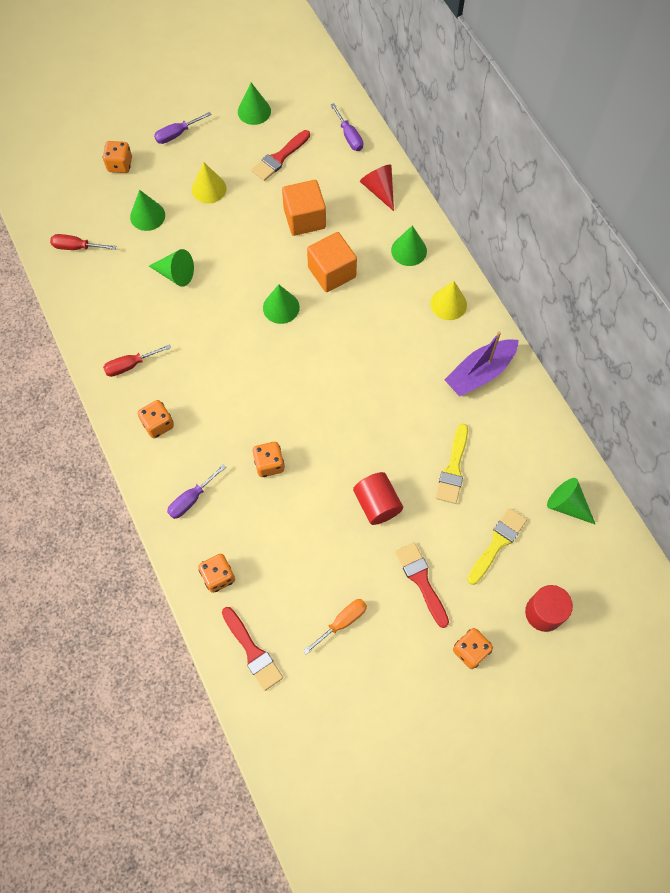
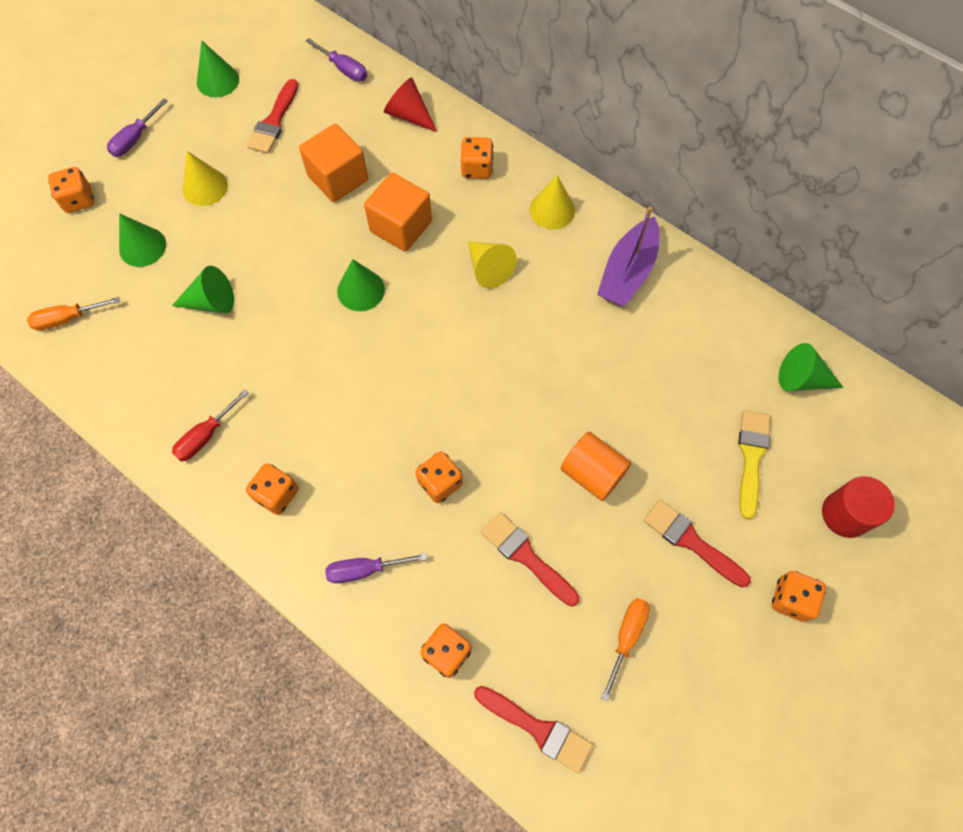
camera: 25 degrees left, 0 degrees up
red screwdriver [50,234,116,250] -> orange screwdriver [27,297,120,331]
purple screwdriver [167,465,226,519] -> purple screwdriver turned 60 degrees clockwise [325,553,427,583]
red cylinder [353,472,403,525] -> orange cylinder [560,432,631,501]
green cone [391,226,427,266] -> orange dice [461,137,493,179]
yellow brush [436,424,468,504] -> none
none -> yellow cone [468,241,517,288]
none -> red brush [481,512,579,607]

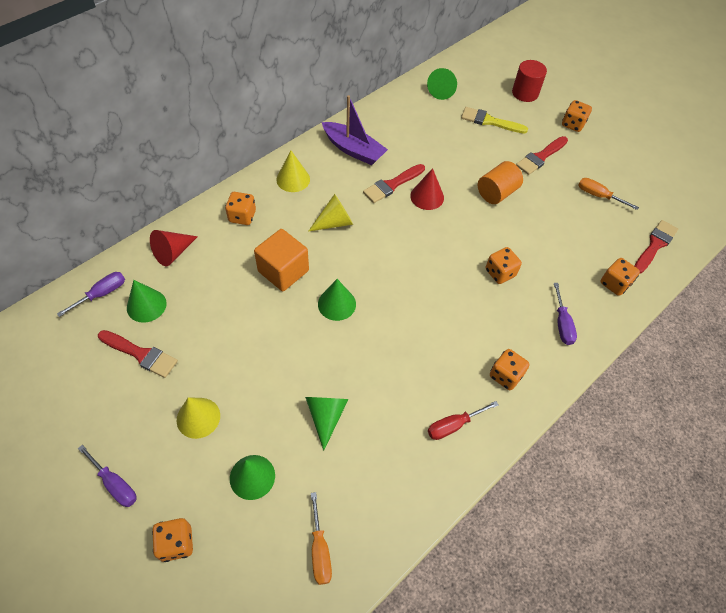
camera: 85 degrees left, 10 degrees down
red screwdriver [172,389,249,461] -> red screwdriver turned 105 degrees clockwise [428,401,498,440]
green cone [197,41,239,97] -> green cone moved to [127,280,167,323]
orange cube [299,124,368,202] -> none
red brush [481,512,579,607] -> red brush moved to [363,164,425,203]
none -> red cone [410,168,444,210]

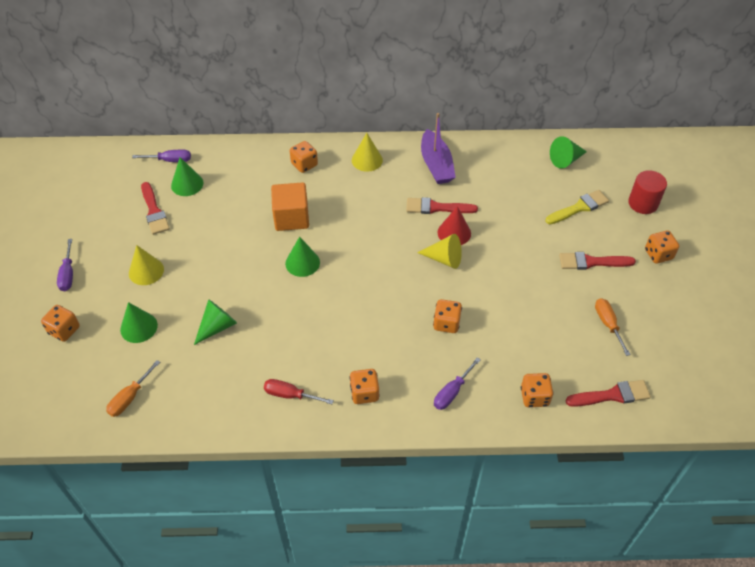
camera: 45 degrees right, 5 degrees down
red cone [150,230,198,266] -> none
yellow cone [308,194,353,232] -> yellow cone moved to [417,234,462,269]
yellow brush [461,107,528,134] -> yellow brush turned 90 degrees clockwise [545,190,609,224]
orange cylinder [478,161,523,204] -> none

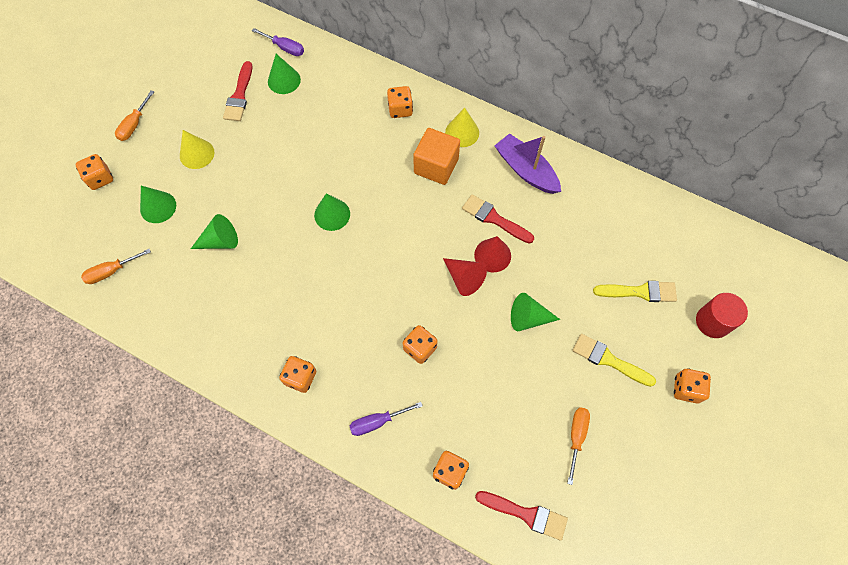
camera: 30 degrees right, 15 degrees up
purple screwdriver [57,239,73,291] -> orange screwdriver [115,90,154,141]
red screwdriver [264,379,334,404] -> none
orange cube [271,182,309,231] -> orange cube moved to [413,128,460,185]
yellow cone [417,234,462,269] -> red cone [443,258,487,296]
purple boat [421,113,456,184] -> purple boat turned 120 degrees clockwise [495,133,561,194]
green cone [550,136,587,169] -> green cone moved to [511,293,560,331]
red brush [559,252,636,270] -> yellow brush [572,334,656,387]

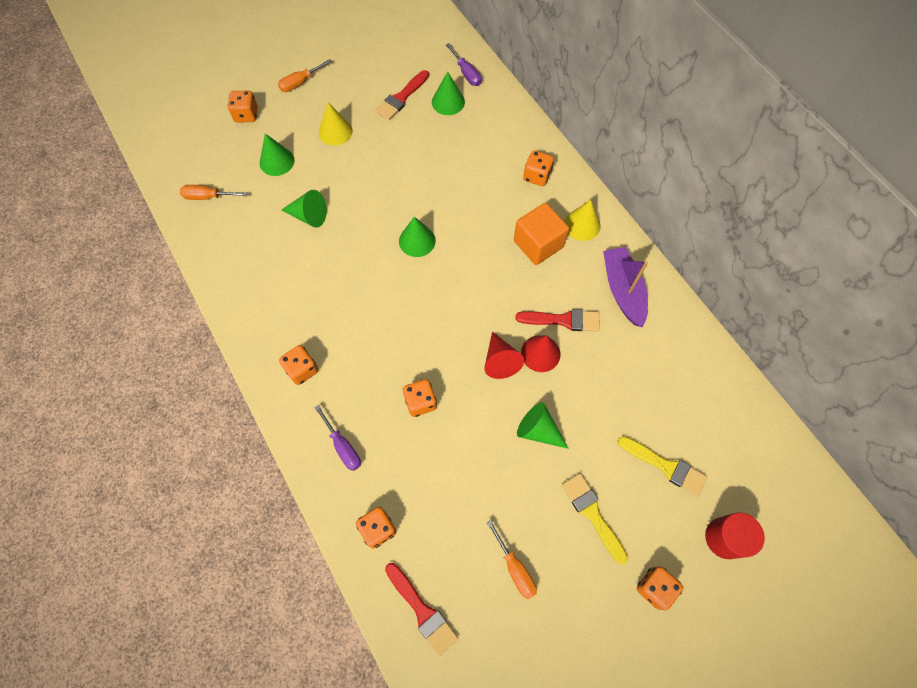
camera: 30 degrees right, 0 degrees up
purple screwdriver [350,402,423,436] -> purple screwdriver turned 135 degrees counterclockwise [314,405,361,471]
red brush [462,194,534,243] -> red brush turned 120 degrees clockwise [515,309,600,332]
orange screwdriver [567,407,590,485] -> orange screwdriver turned 105 degrees clockwise [486,520,537,599]

